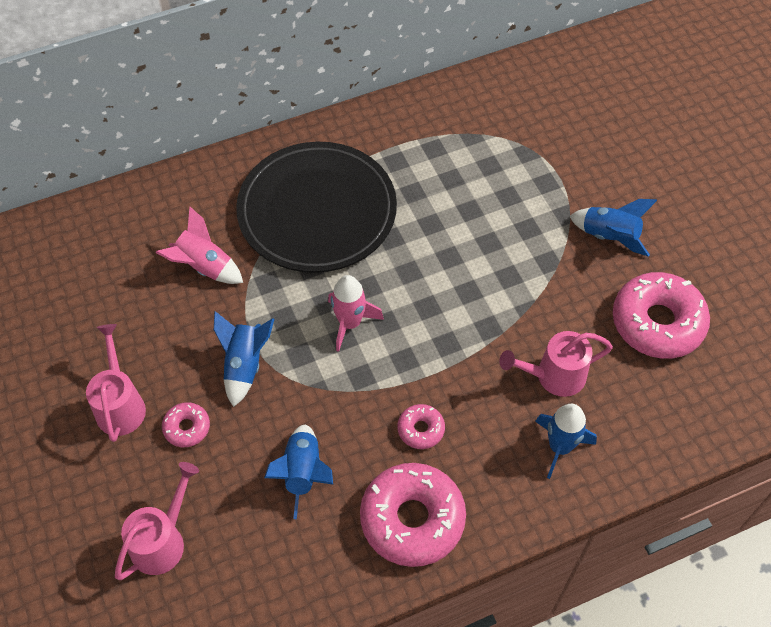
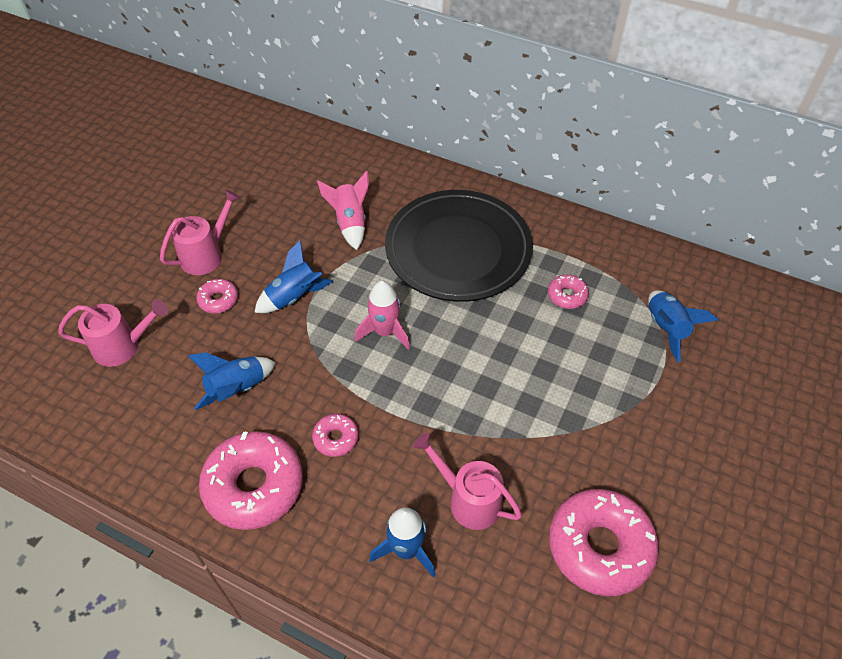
camera: 50 degrees right, 5 degrees down
blue rocket [569,199,657,257] -> blue rocket moved to [648,290,718,362]
none -> pink donut [548,275,589,309]

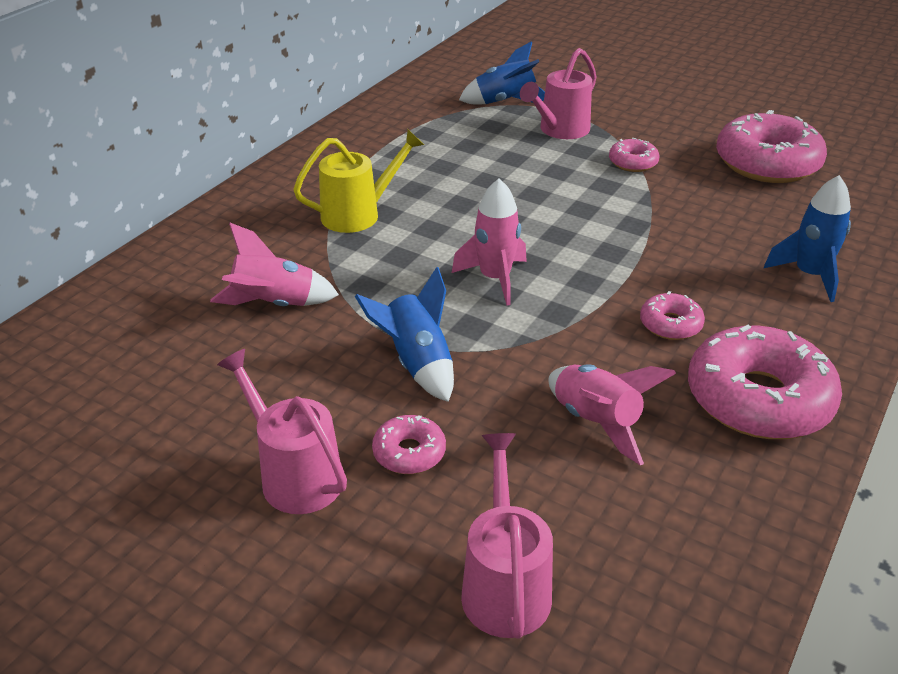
camera: 85 degrees left, 15 degrees down
blue rocket [188,352,276,410] -> pink rocket [548,364,676,465]
black plate [385,190,533,302] -> yellow watering can [293,130,424,233]
pink watering can [413,433,522,530] -> pink watering can moved to [520,48,596,139]
pink donut [548,275,589,309] -> pink donut moved to [609,138,659,172]

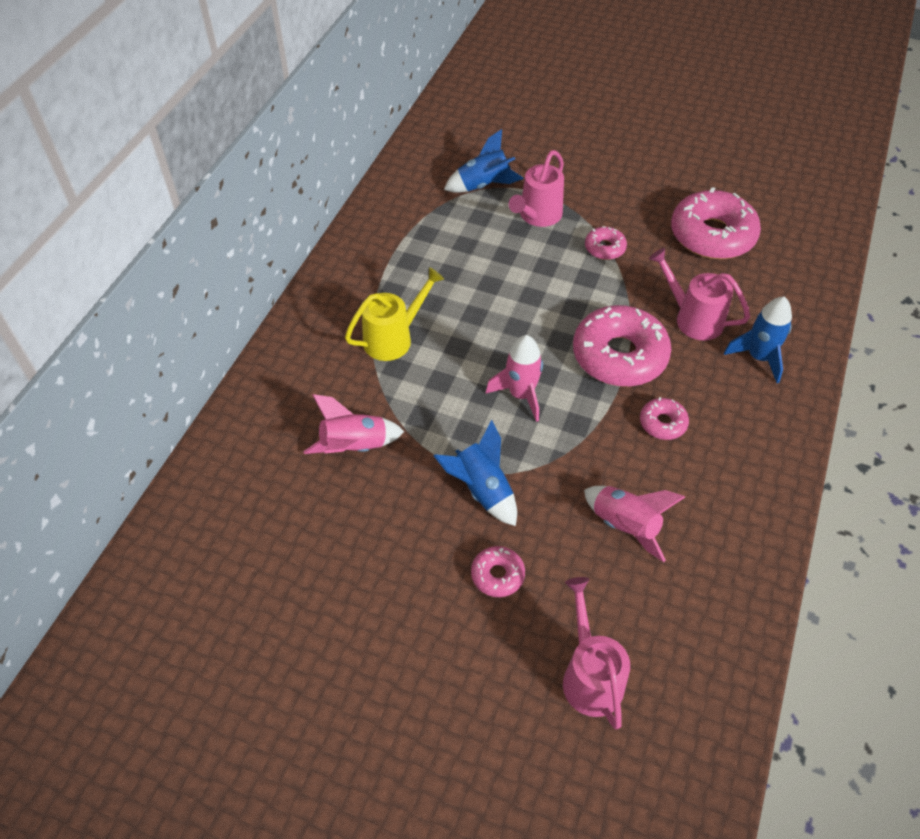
camera: 10 degrees left, 15 degrees up
pink watering can [217,349,347,514] -> pink watering can moved to [649,248,750,341]
pink donut [688,325,842,439] -> pink donut moved to [573,305,671,387]

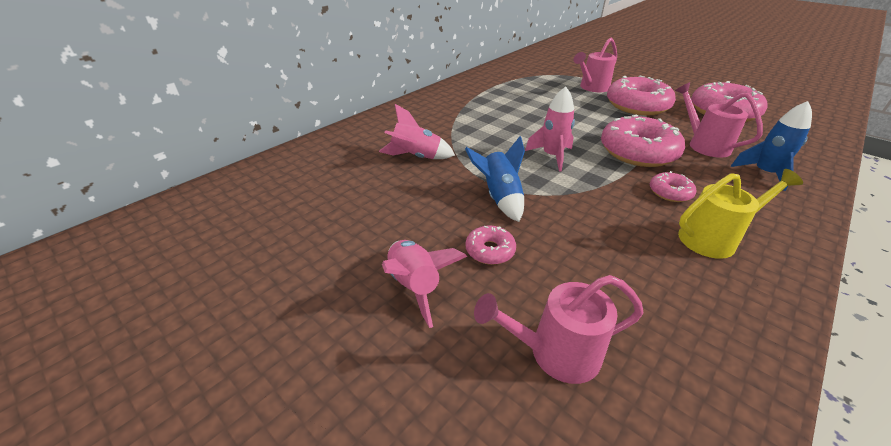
camera: 20 degrees right, 15 degrees down
yellow watering can [345,267,444,361] -> yellow watering can moved to [678,169,803,259]
blue rocket [444,129,524,193] -> none
pink watering can [563,577,630,729] -> pink watering can turned 105 degrees counterclockwise [474,275,643,384]
pink rocket [584,486,685,562] -> pink rocket moved to [382,240,467,328]
pink donut [585,226,627,260] -> pink donut [607,75,676,115], size x2.11

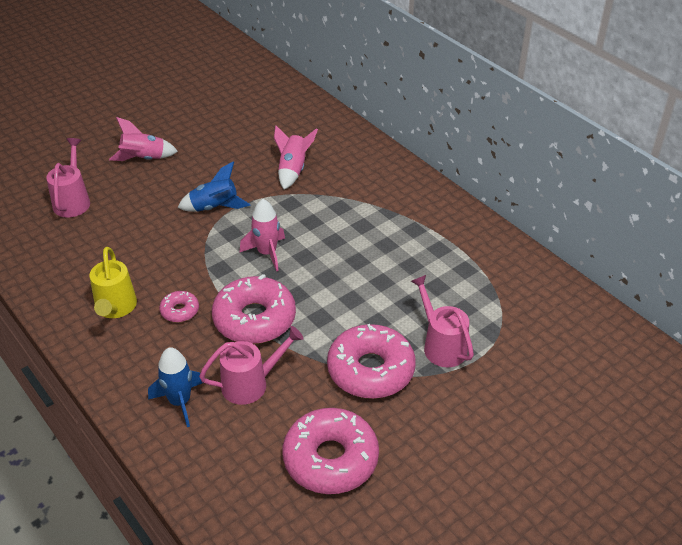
camera: 100 degrees right, 5 degrees up
pink donut [465,226,516,265] -> none

